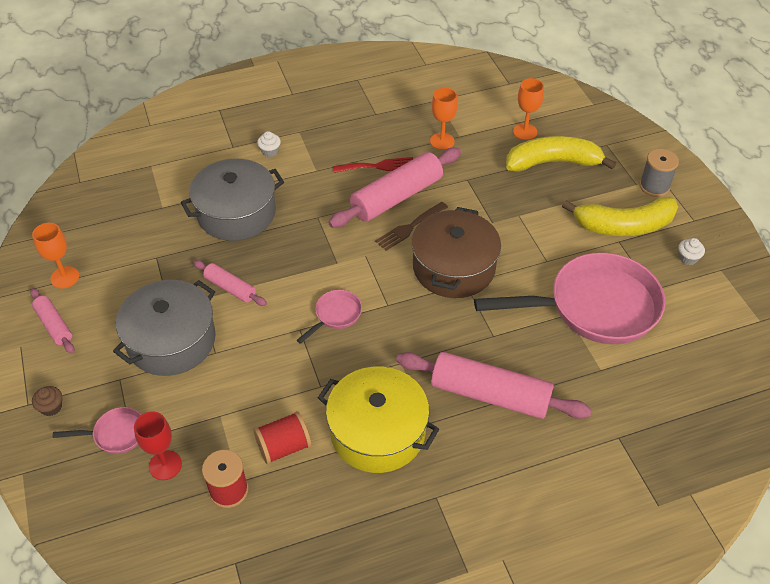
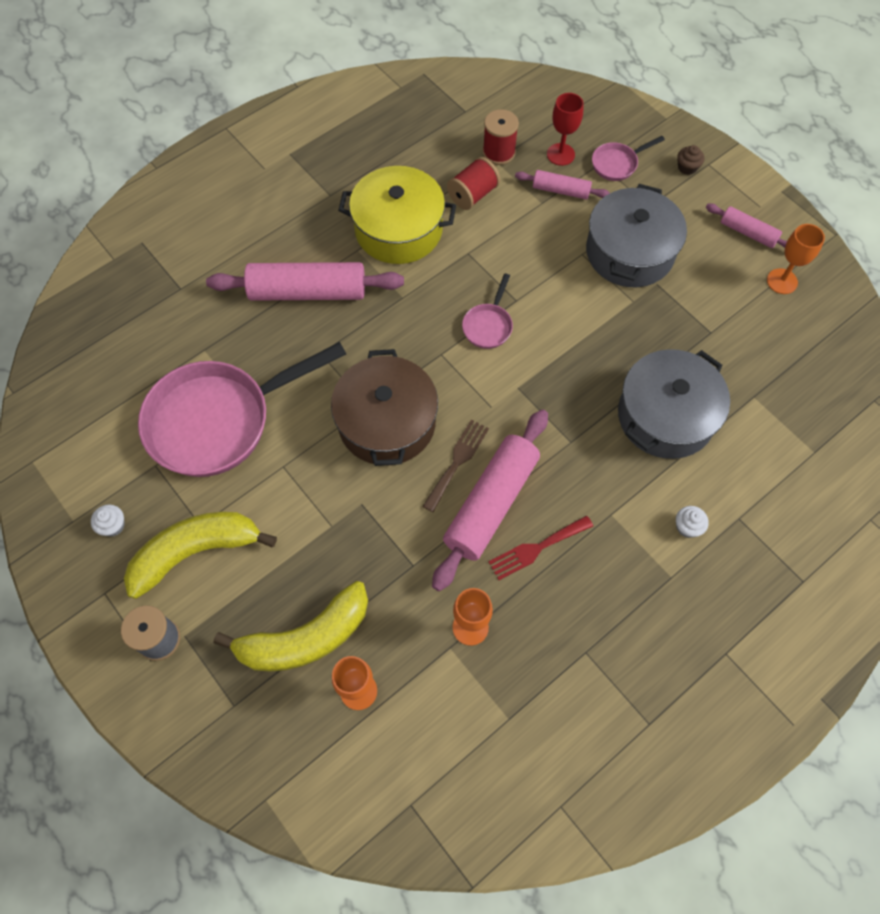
camera: 160 degrees right, 15 degrees up
pink rolling pin [193,260,267,306] -> pink rolling pin moved to [515,170,610,200]

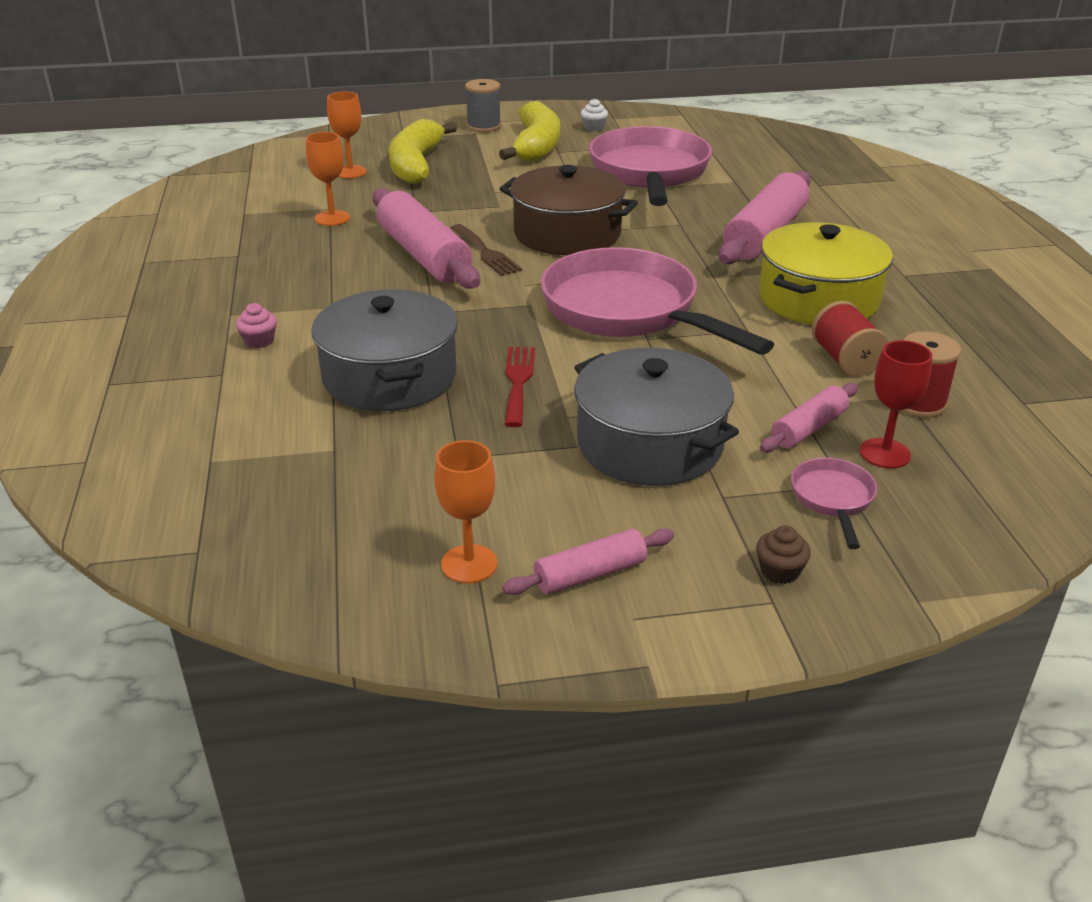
camera: 120 degrees right, 30 degrees down
pink pan [462,273,513,349] -> pink pan [541,247,774,355], size x2.36
red fork [488,515,593,580] -> red fork moved to [504,347,535,427]
white cupcake [676,506,709,538] -> pink cupcake [236,303,277,348]

